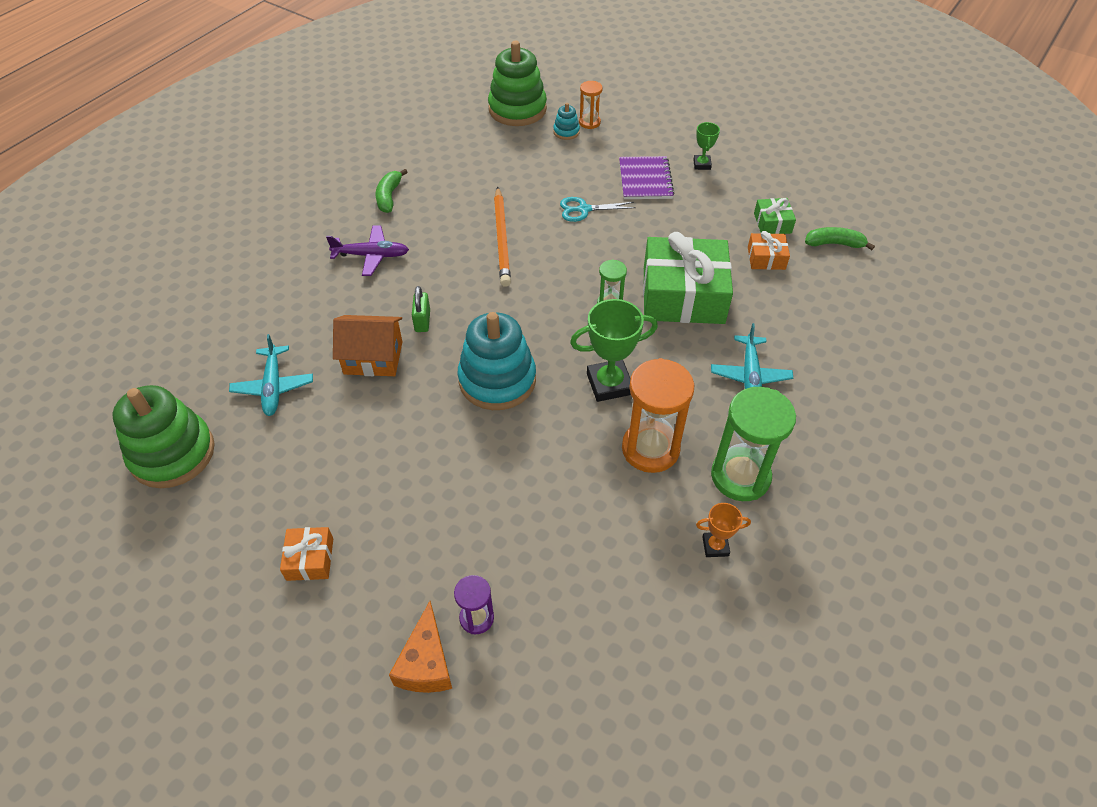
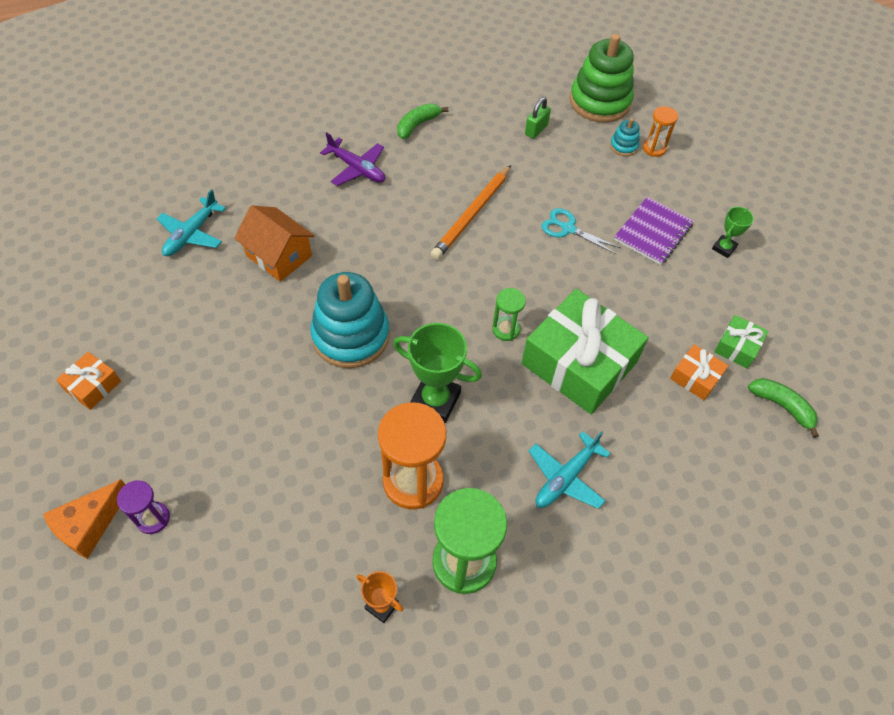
camera: 35 degrees right, 5 degrees up
green stacking toy [113,385,215,488] -> none
green padlock [412,286,430,332] -> green padlock moved to [525,97,551,139]

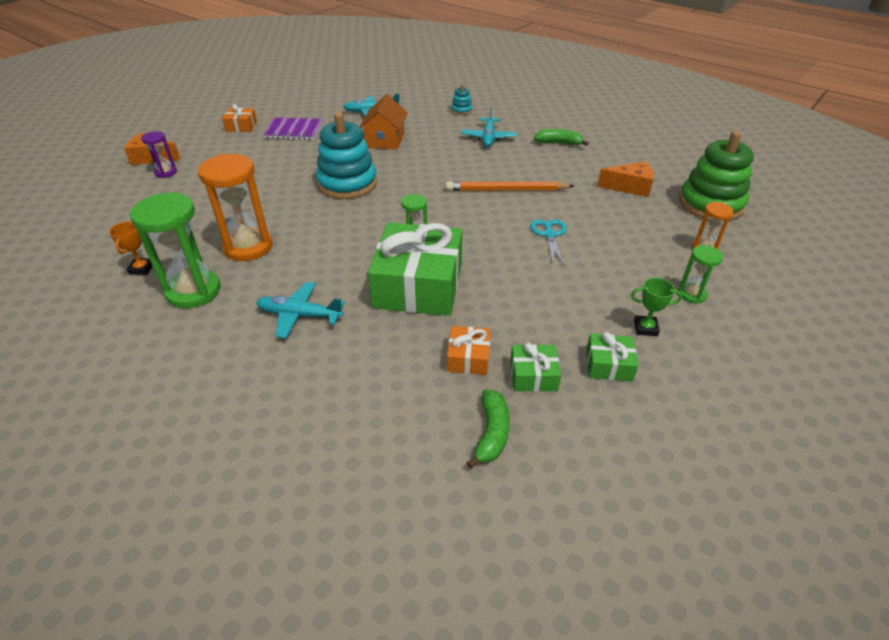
camera: 60 degrees right, 15 degrees down
purple plane [320,132,385,186] -> turquoise plane [461,107,517,147]
green trophy [393,323,482,423] -> none
green padlock [525,97,551,139] -> orange cheese [597,161,654,197]
turquoise stacking toy [610,118,639,156] -> turquoise stacking toy moved to [451,84,473,115]
purple notebook [614,197,694,265] -> purple notebook moved to [263,118,323,140]
none -> green gift [586,332,638,382]
none -> green hourglass [678,245,723,304]

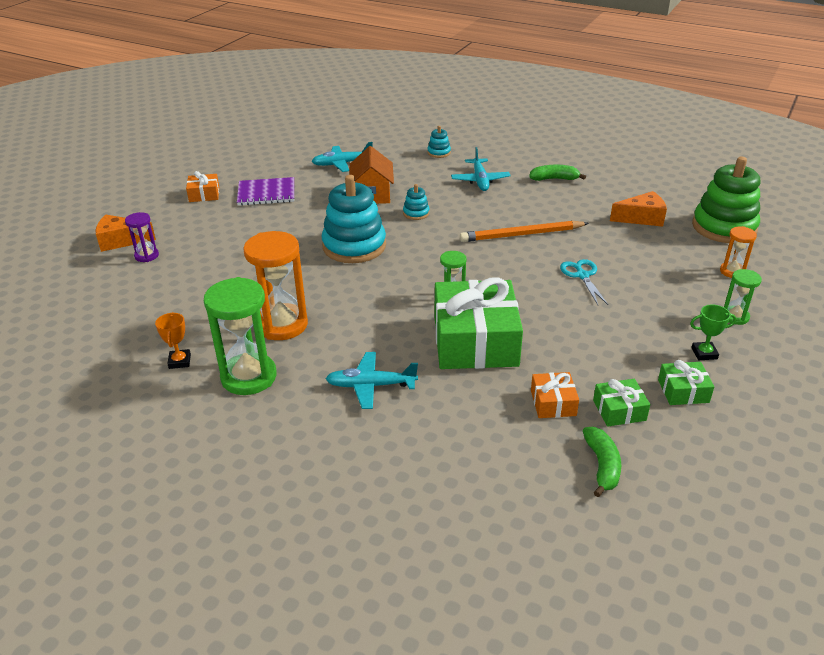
camera: 10 degrees left, 5 degrees down
none -> turquoise stacking toy [403,184,429,220]

